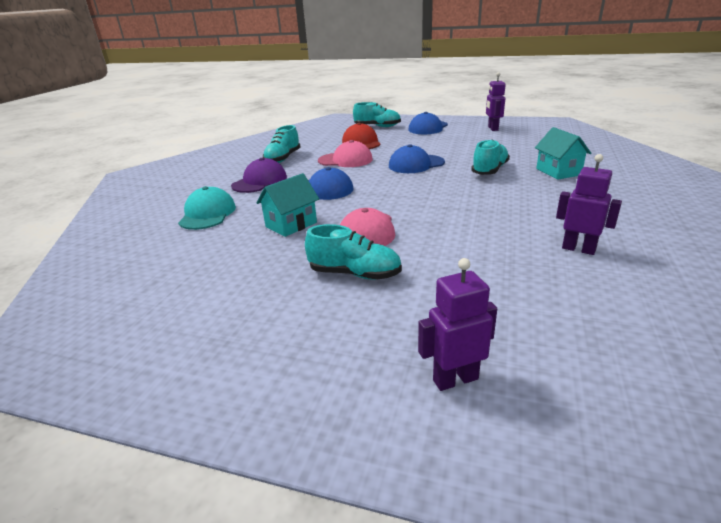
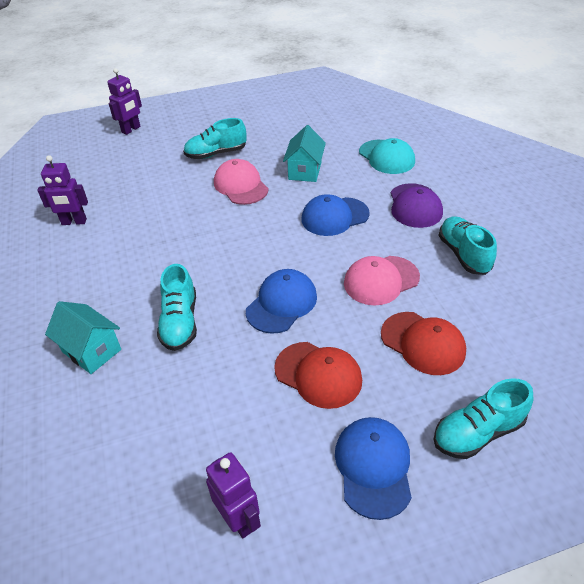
camera: 145 degrees right, 15 degrees up
none -> red cap [274,342,362,409]

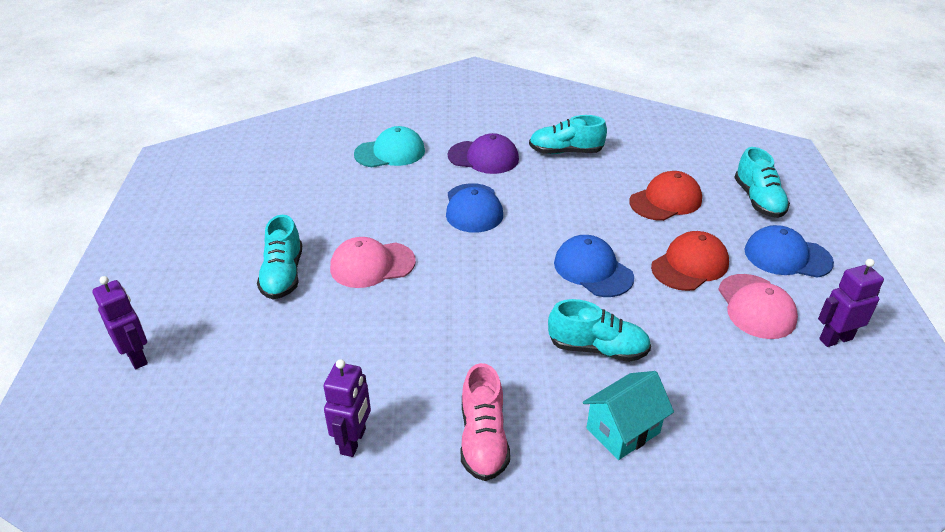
camera: 75 degrees left, 5 degrees down
turquoise house [283,125,326,182] -> none
pink cap [344,256,420,305] -> pink cap moved to [718,274,798,339]
none -> pink shoe [461,363,510,481]

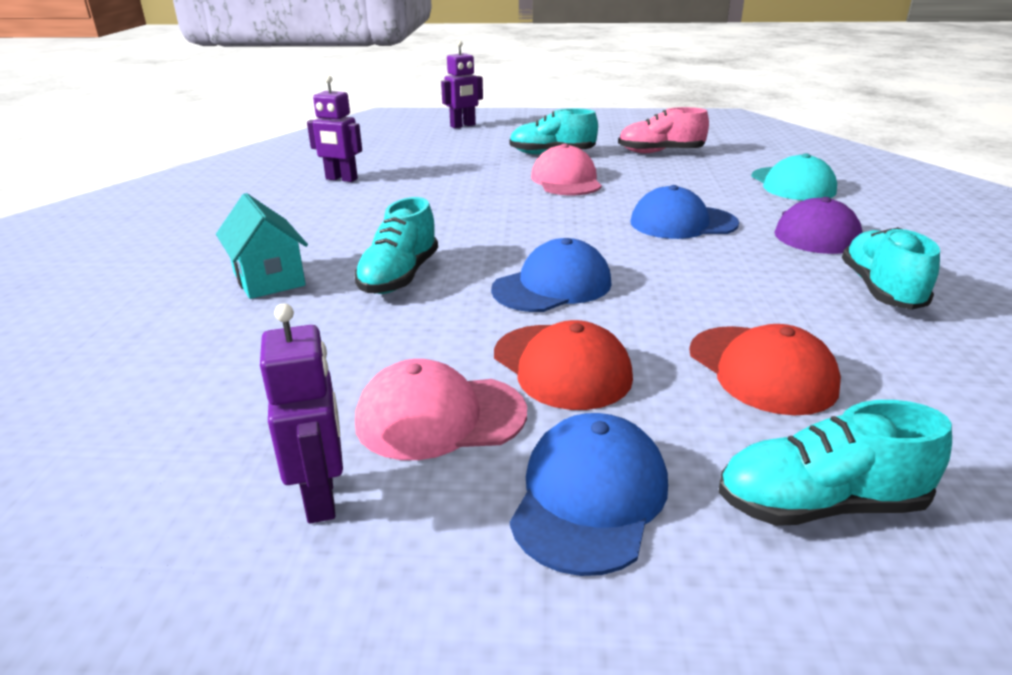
camera: 95 degrees right, 10 degrees down
pink shoe [461,363,510,481] -> pink shoe moved to [618,107,709,153]

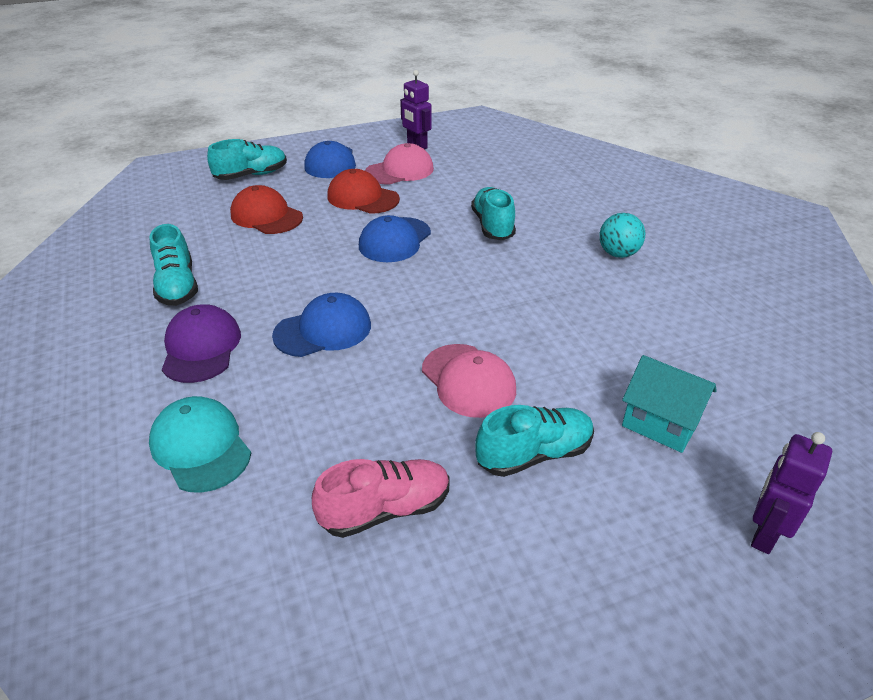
camera: 155 degrees right, 10 degrees up
turquoise house [216,193,308,299] -> turquoise house moved to [622,355,717,453]
purple robot [307,75,362,182] -> none
none -> turquoise ball [599,213,645,258]

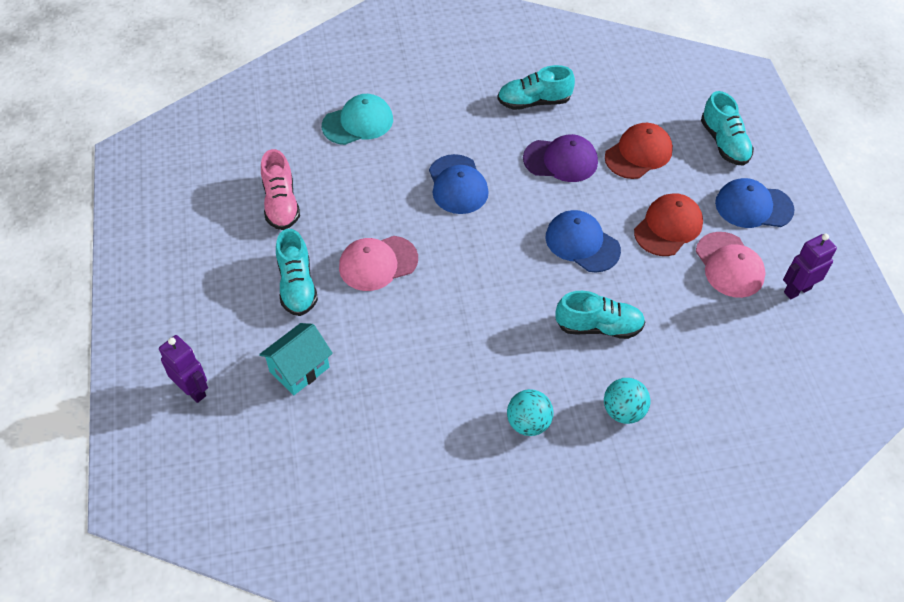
camera: 100 degrees right, 15 degrees up
purple cap [162,304,241,383] -> purple cap moved to [523,134,598,182]
none -> turquoise ball [604,378,650,424]

